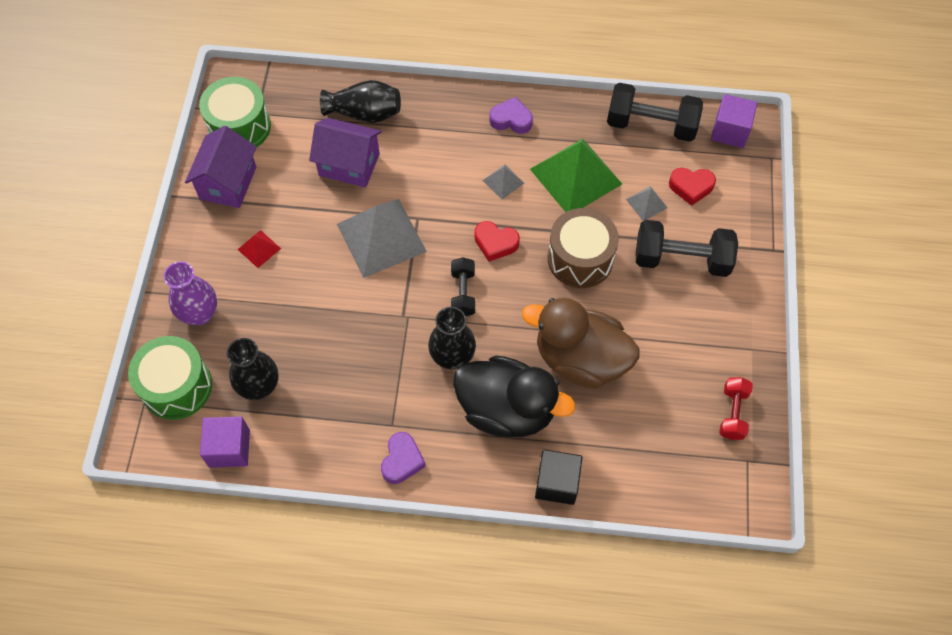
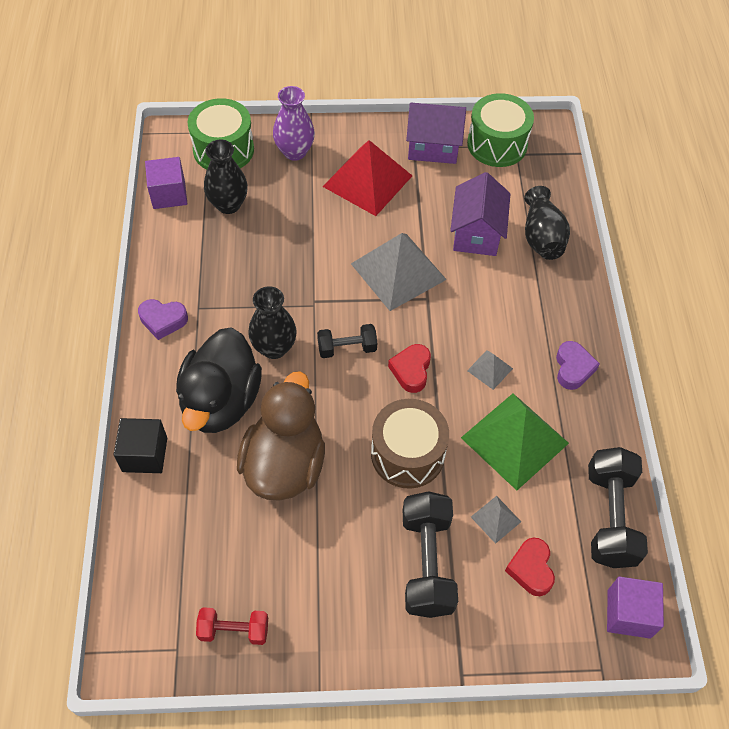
camera: 80 degrees right, 5 degrees down
red pyramid [238,230,281,268] -> red pyramid [323,140,412,216], size x2.23

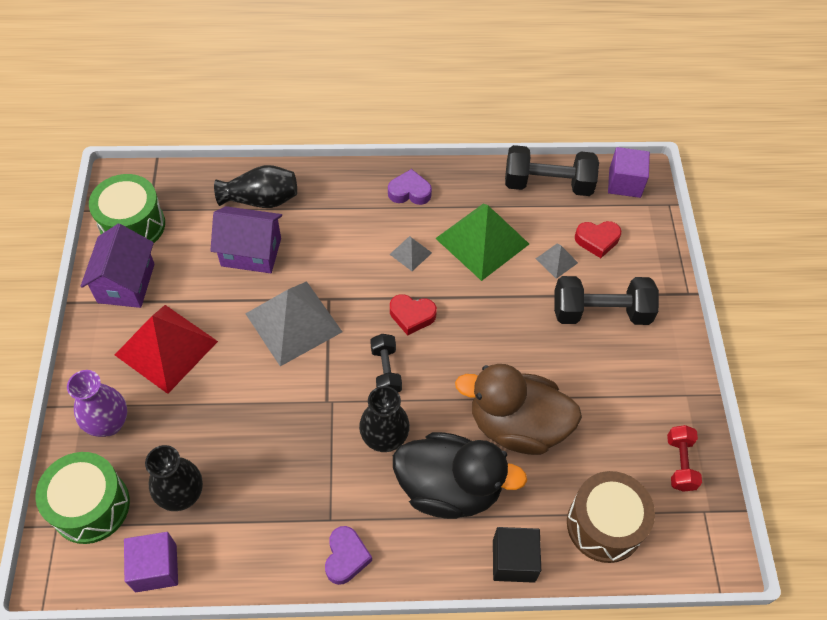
camera: 90 degrees left, 0 degrees up
brown drum [371,399,449,489] -> brown drum moved to [567,471,655,563]

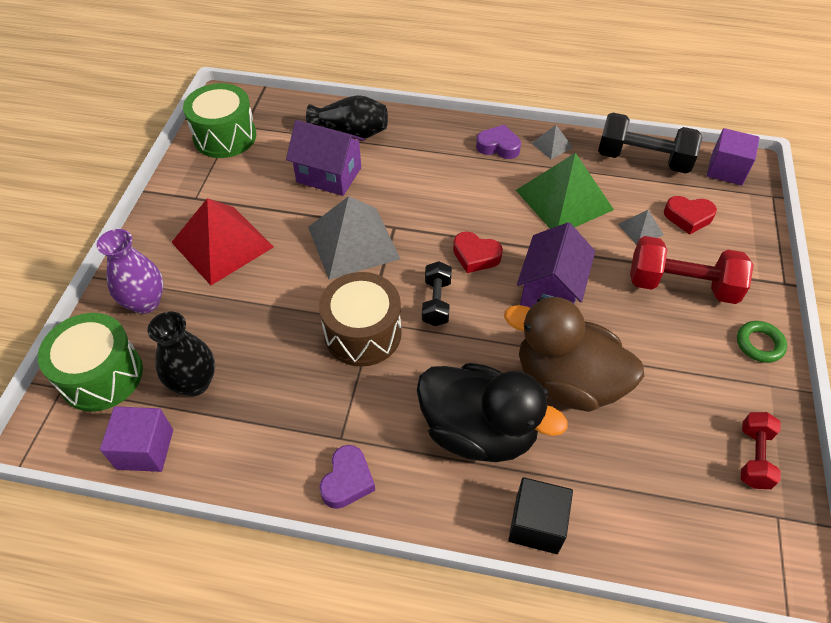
camera: 15 degrees right, 5 degrees down
purple house [81,224,155,308] -> purple house moved to [517,222,595,308]
black vase [359,386,410,452] -> none
grey pyramid [390,236,432,271] -> grey pyramid moved to [531,125,573,159]
black dumbbell [554,276,659,325] -> red dumbbell [630,236,754,304]
brown drum [567,471,655,563] -> brown drum moved to [319,272,402,367]
none -> green ring [737,321,787,363]

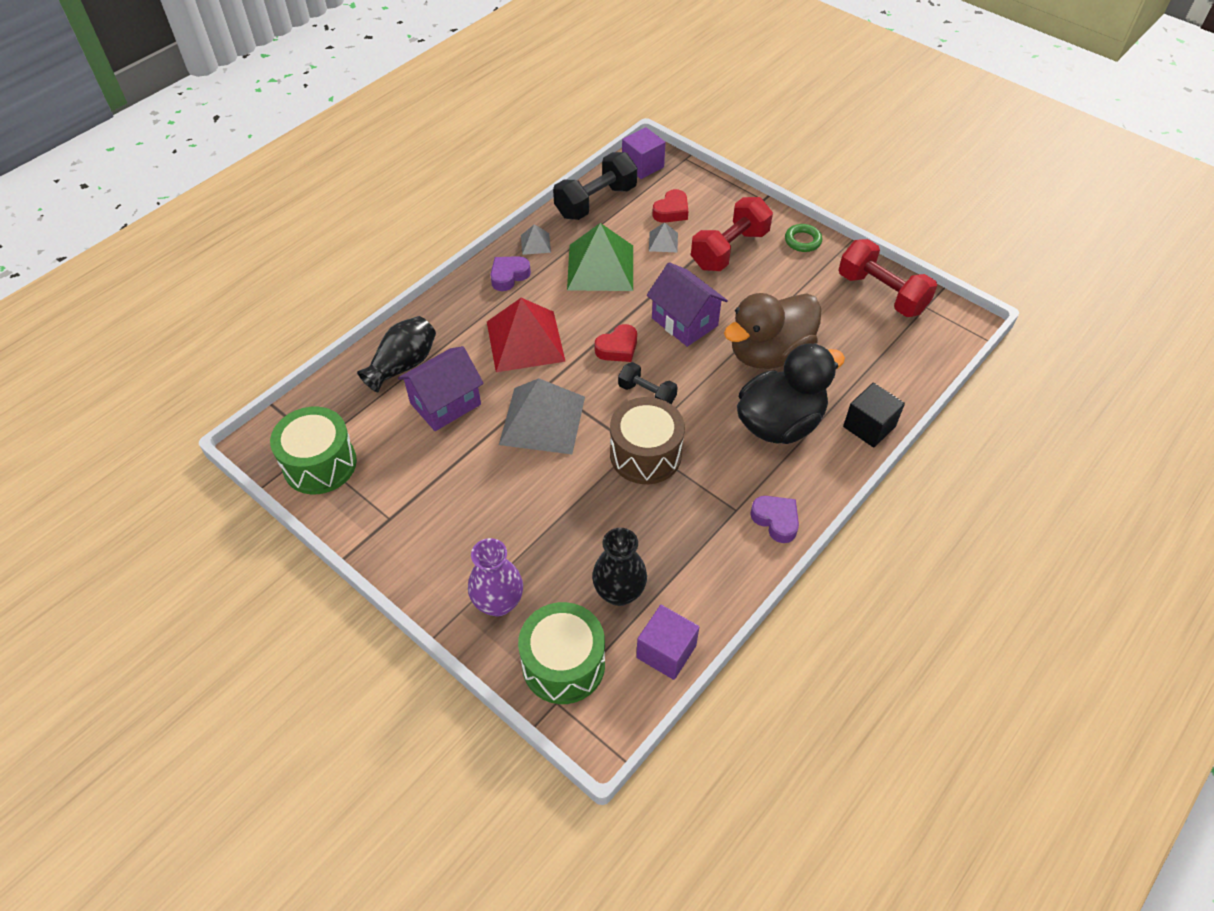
camera: 60 degrees left, 0 degrees up
red pyramid [171,198,274,285] -> red pyramid moved to [487,298,566,372]
red dumbbell [741,412,781,489] -> red dumbbell [839,239,937,317], size x1.73

